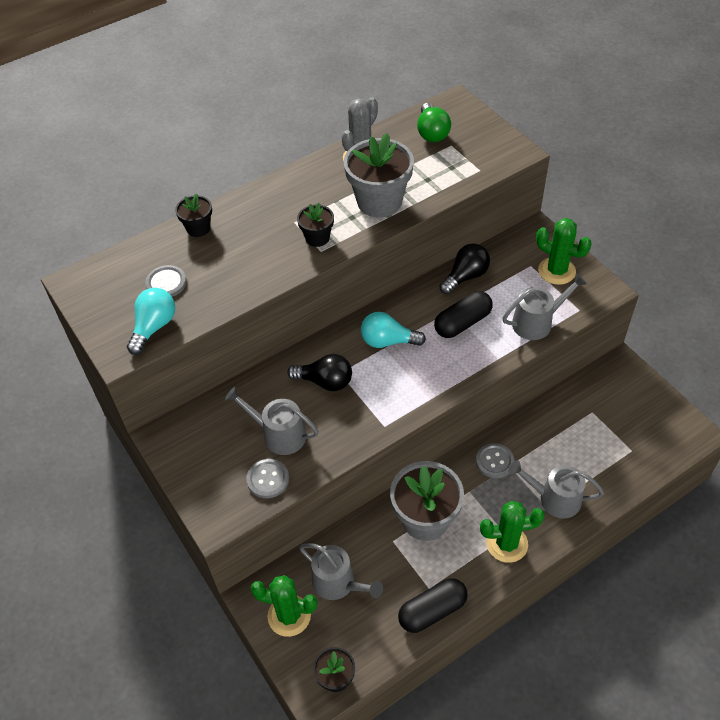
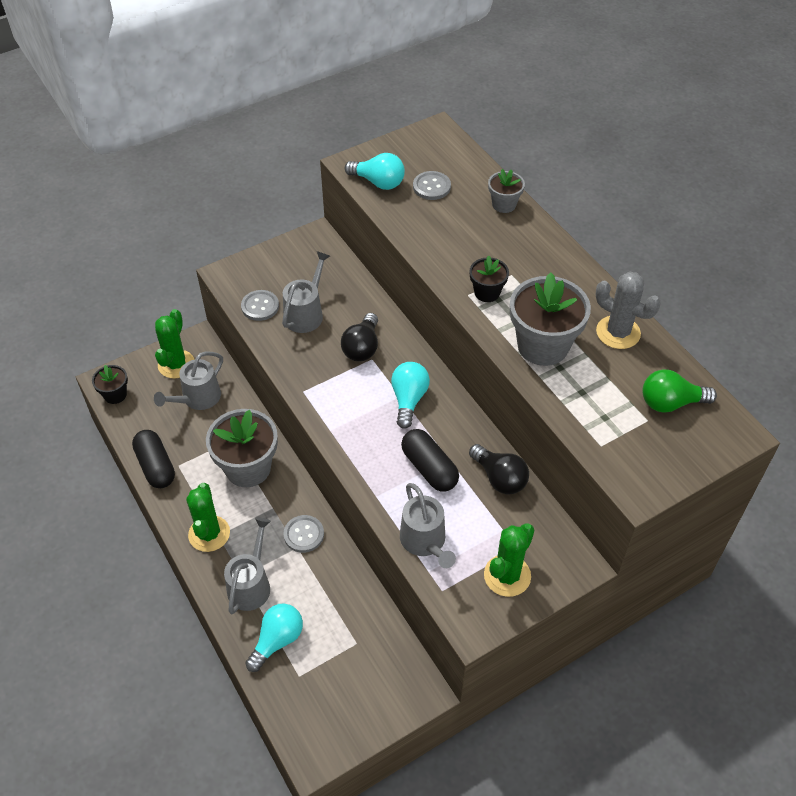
camera: 90 degrees right, 0 degrees up
black flower pot [175,193,212,237] -> grey flower pot [488,169,525,213]
none -> turquoise light bulb [245,604,303,672]

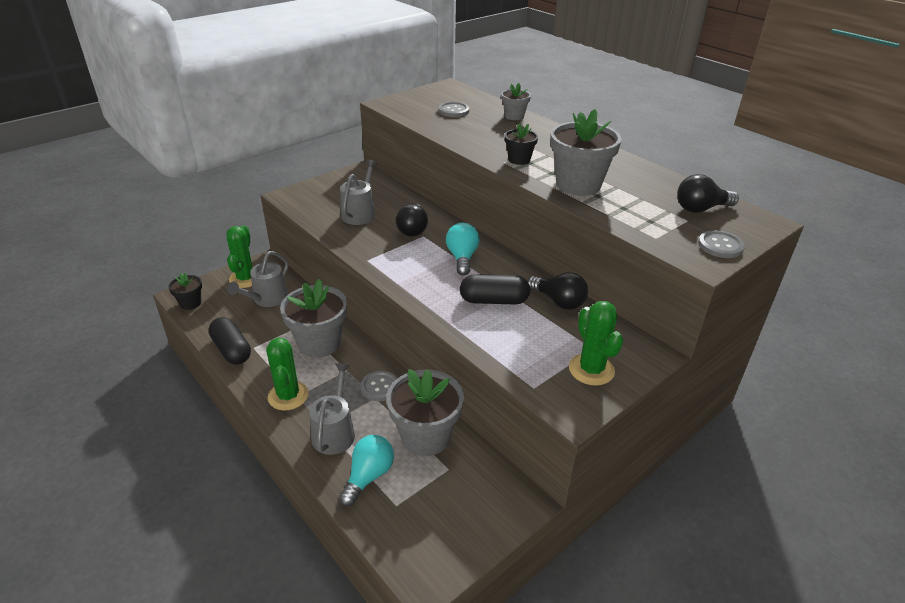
camera: 10 degrees left, 15 degrees down
grey button [241,290,279,321] -> grey button moved to [698,230,745,258]
turquoise light bulb [345,153,405,190] -> none
grey watering can [400,483,456,568] -> none
black capsule [401,429,459,491] -> black capsule turned 45 degrees counterclockwise [460,274,530,305]
green cactus [484,523,535,597] -> green cactus turned 45 degrees counterclockwise [569,301,623,386]
grey cactus [596,272,661,349] -> none
green light bulb [642,369,717,413] -> black light bulb [677,174,739,213]
none -> grey flower pot [387,369,464,456]

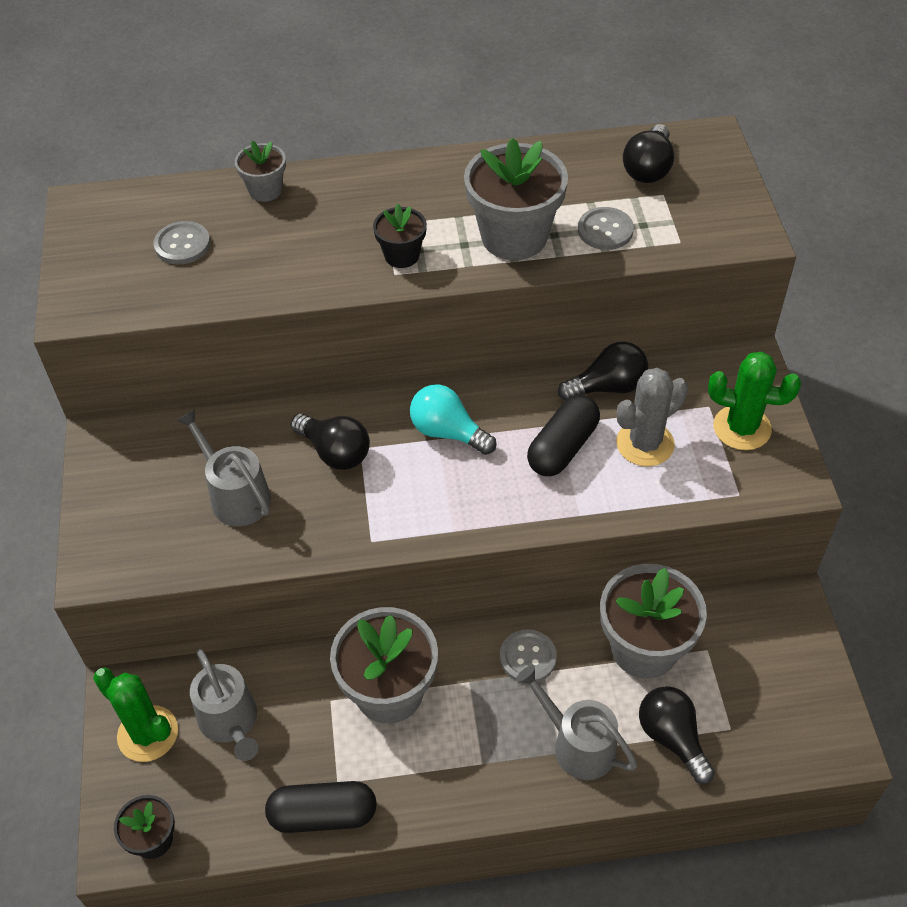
camera: 55 degrees left, 15 degrees up
green cactus [266,338,309,411] -> none
turquoise light bulb [339,435,394,506] -> black light bulb [639,686,715,784]
grey button [698,230,745,258] -> grey button moved to [578,207,634,250]
none -> grey cactus [616,368,688,466]

